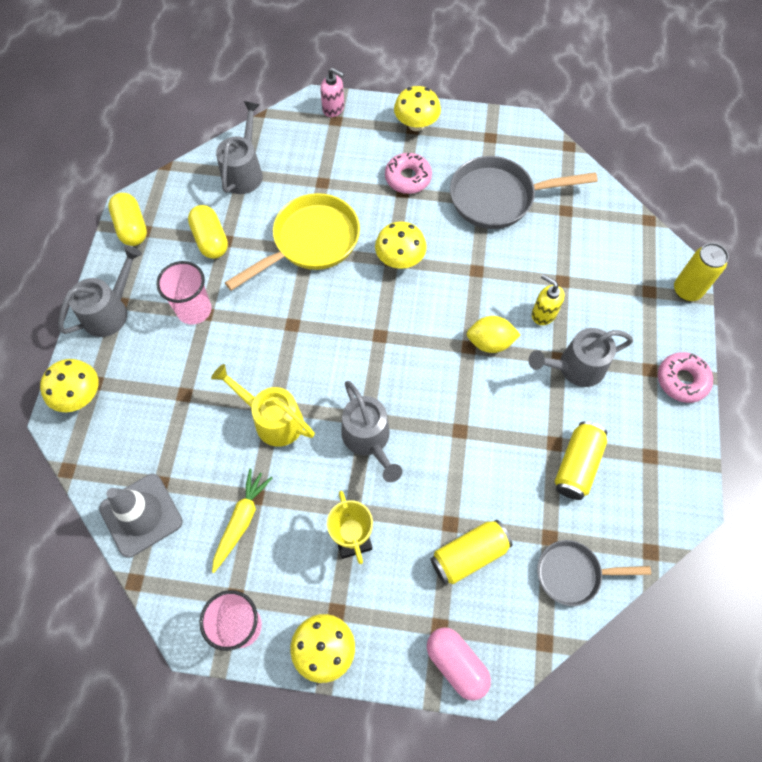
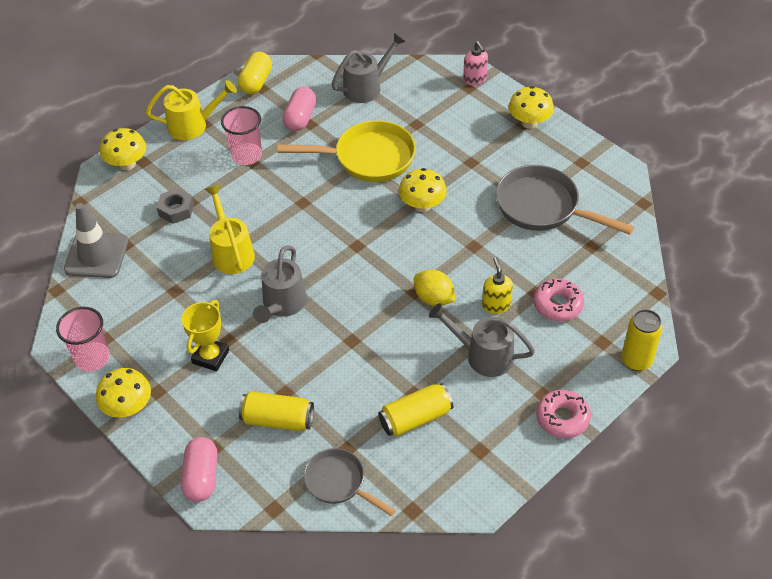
camera: 40 degrees right, 15 degrees down
grey watering can [58,245,142,337] -> yellow watering can [146,80,237,140]
yellow capsule [188,205,228,259] -> pink capsule [283,87,317,131]
yellow carrot [212,469,272,573] -> none
pink donut [385,153,432,194] -> pink donut moved to [533,279,584,321]
none -> grey nut [157,188,194,224]

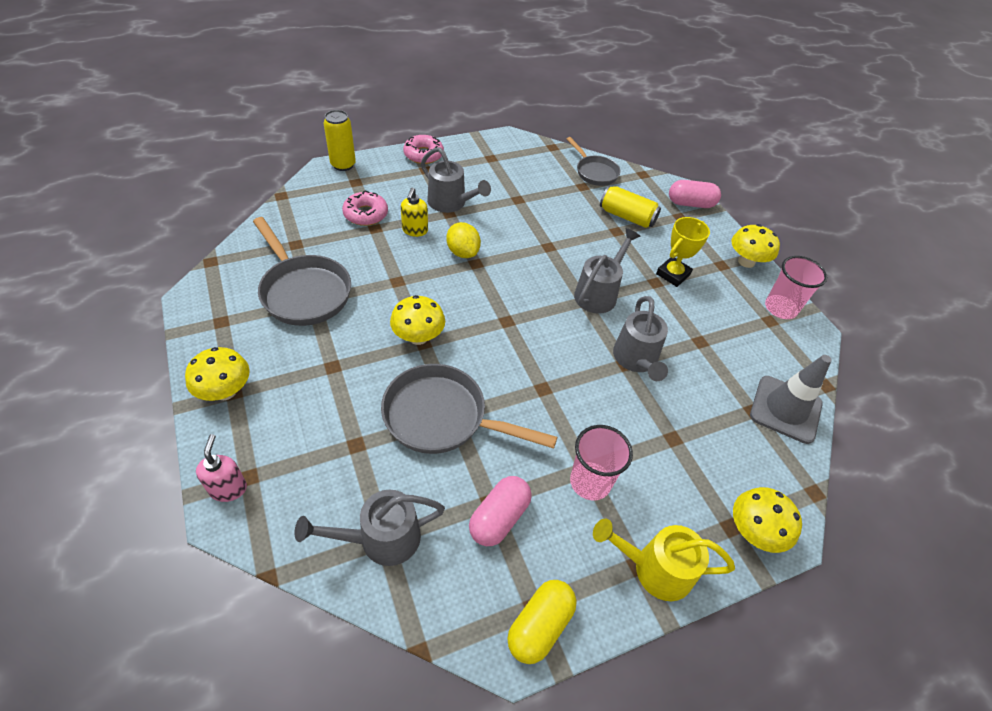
camera: 165 degrees left, 0 degrees up
grey nut [157,188,194,224] -> none
pink capsule [181,437,217,502] -> pink capsule turned 75 degrees clockwise [669,180,721,208]
yellow watering can [205,185,255,274] -> grey watering can [613,296,668,381]
yellow pan [277,120,416,182] -> grey pan [381,364,557,454]
yellow can [378,383,453,437] -> none

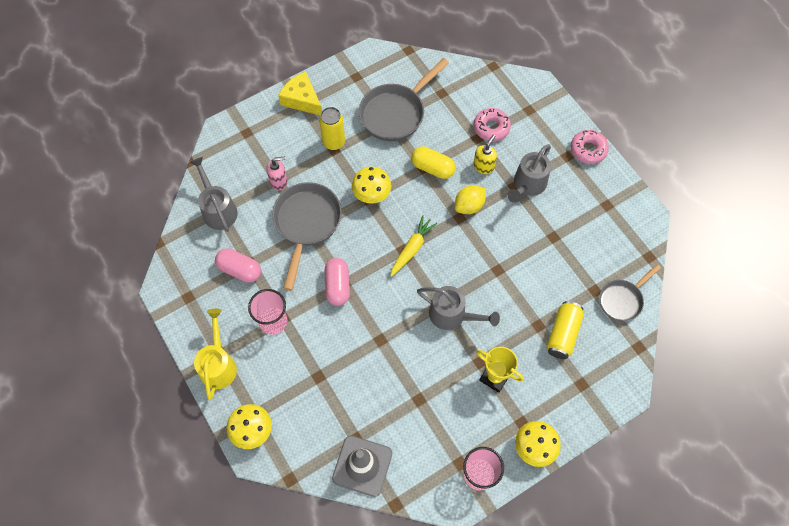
camera: 85 degrees right, 15 degrees up
yellow mushroom [185,347,250,401] -> yellow cheese [278,71,322,115]
pink soap dispenser [196,434,247,502] -> pink soap dispenser moved to [267,156,288,191]
yellow can [324,110,356,171] -> yellow can moved to [319,107,345,150]
yellow soap dispenser [401,188,428,237] -> yellow soap dispenser turned 120 degrees clockwise [473,135,497,174]
yellow capsule [507,580,577,664] -> yellow capsule moved to [411,146,455,179]
grey watering can [613,296,668,381] -> none
pink capsule [669,180,721,208] -> pink capsule moved to [324,258,350,306]
none -> yellow carrot [390,215,437,277]

